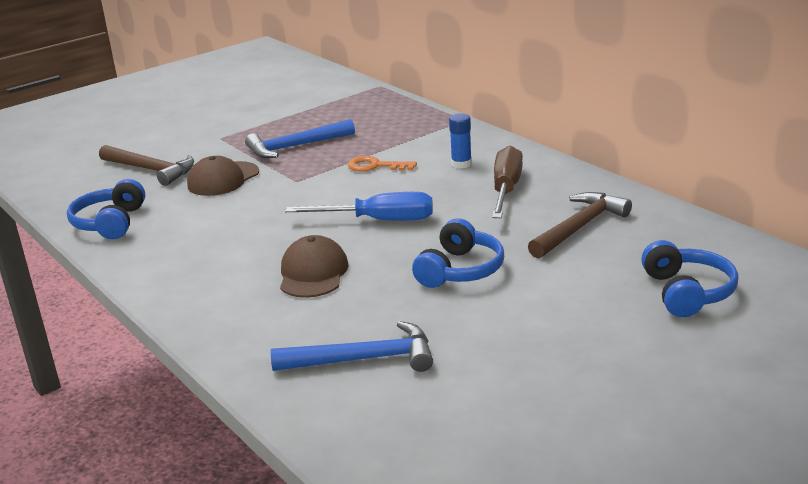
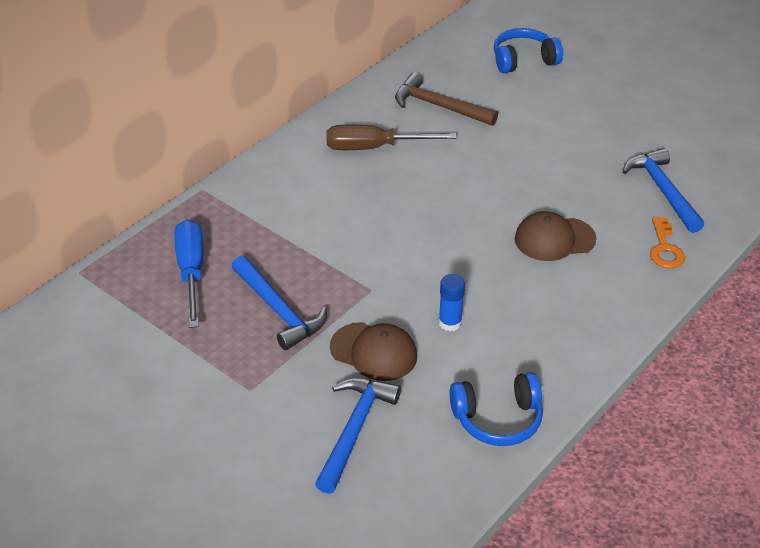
camera: 105 degrees left, 15 degrees up
brown hammer [99,145,194,186] -> blue hammer [315,377,401,494]
blue screwdriver [285,192,433,221] -> blue screwdriver moved to [174,219,203,328]
orange key [348,156,417,171] -> orange key moved to [650,217,685,268]
blue headphones [412,218,504,288] -> none
blue glue stick [449,113,472,169] -> blue glue stick moved to [438,274,465,331]

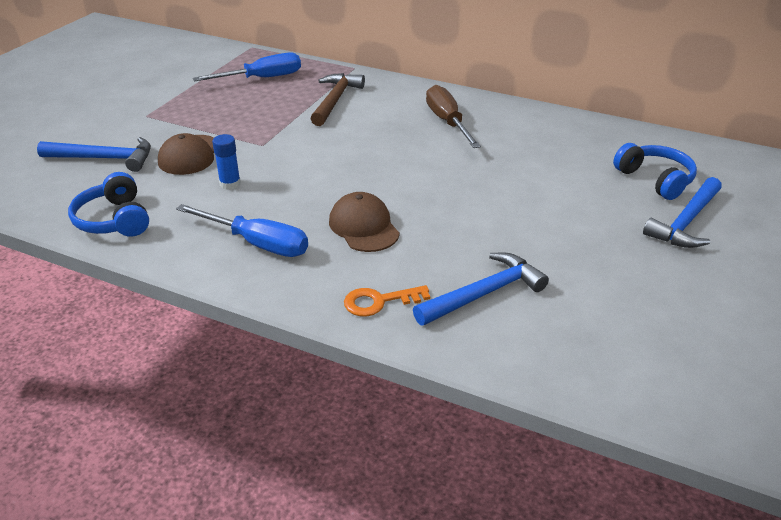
camera: 75 degrees right, 5 degrees down
blue hammer [232,256,327,350] -> blue hammer moved to [643,177,722,248]
brown hammer [395,72,498,126] -> brown hammer moved to [310,73,365,126]
none -> blue screwdriver [176,204,308,257]

